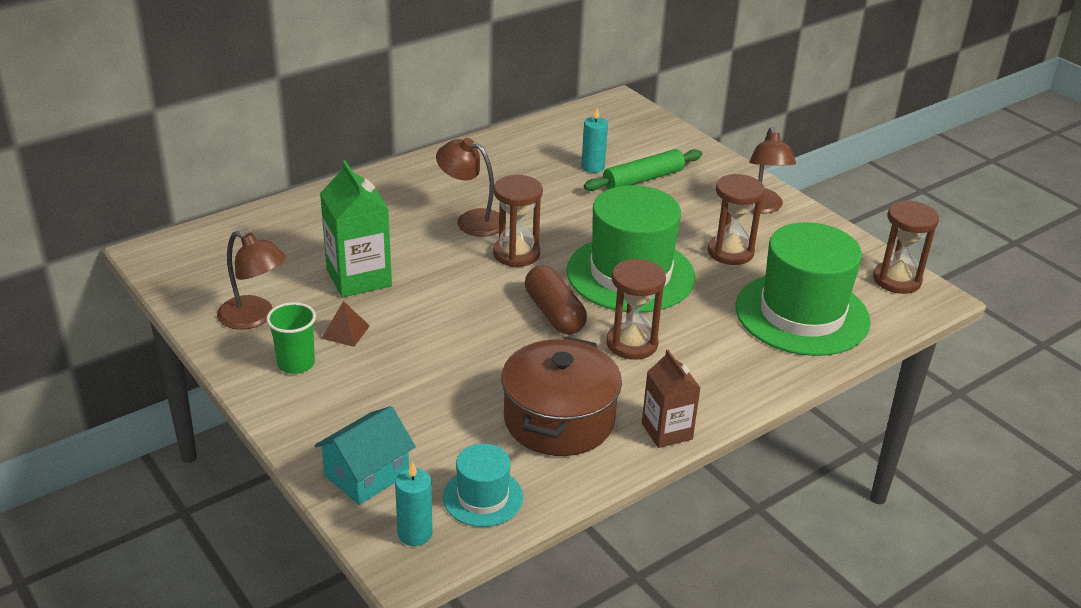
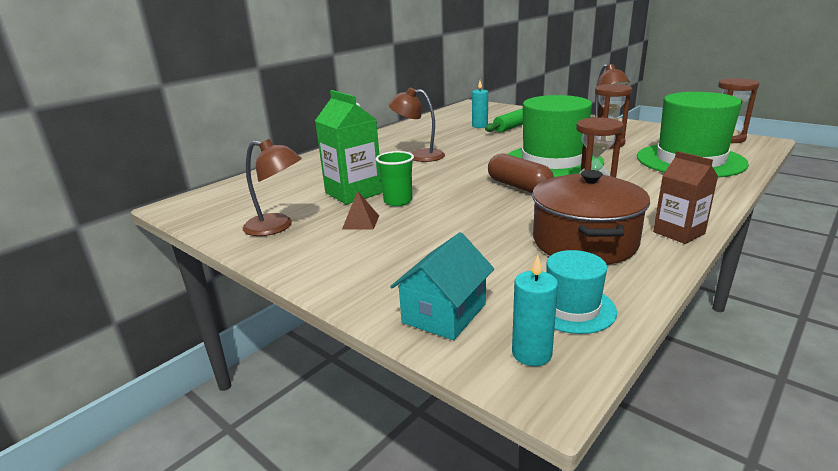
camera: 10 degrees left, 10 degrees down
green cup [266,302,316,374] -> green cup moved to [376,151,414,206]
brown hourglass [493,175,543,267] -> none

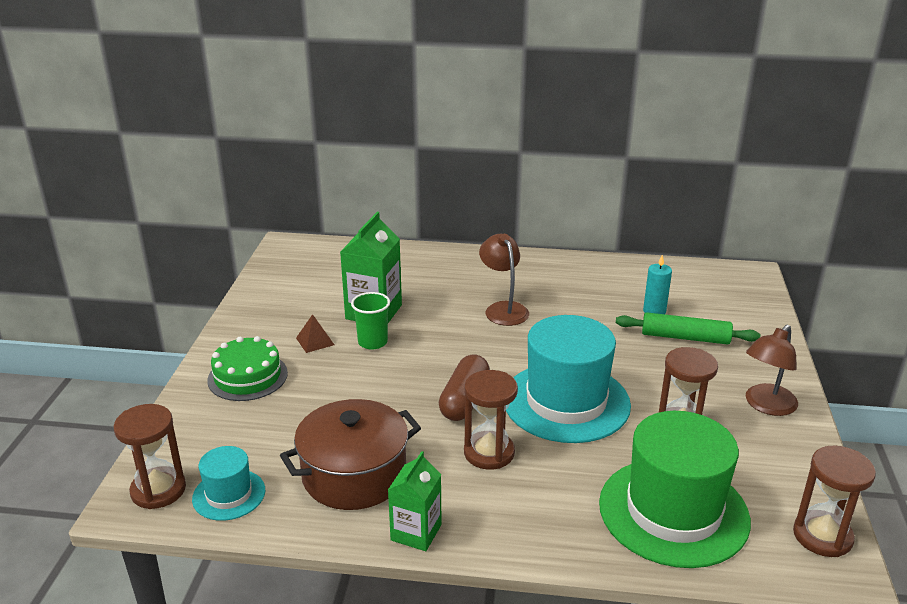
camera: 55 degrees right, 5 degrees up
brown lamp [243,139,302,236] -> none
turquoise house [390,232,494,340] -> none
green hat [508,95,604,177] -> turquoise hat [506,315,631,443]
turquoise candle [512,255,558,366] -> brown hourglass [114,404,186,509]
brown carton [653,151,718,244] -> green carton [388,451,442,551]
none -> green cake [207,336,288,401]

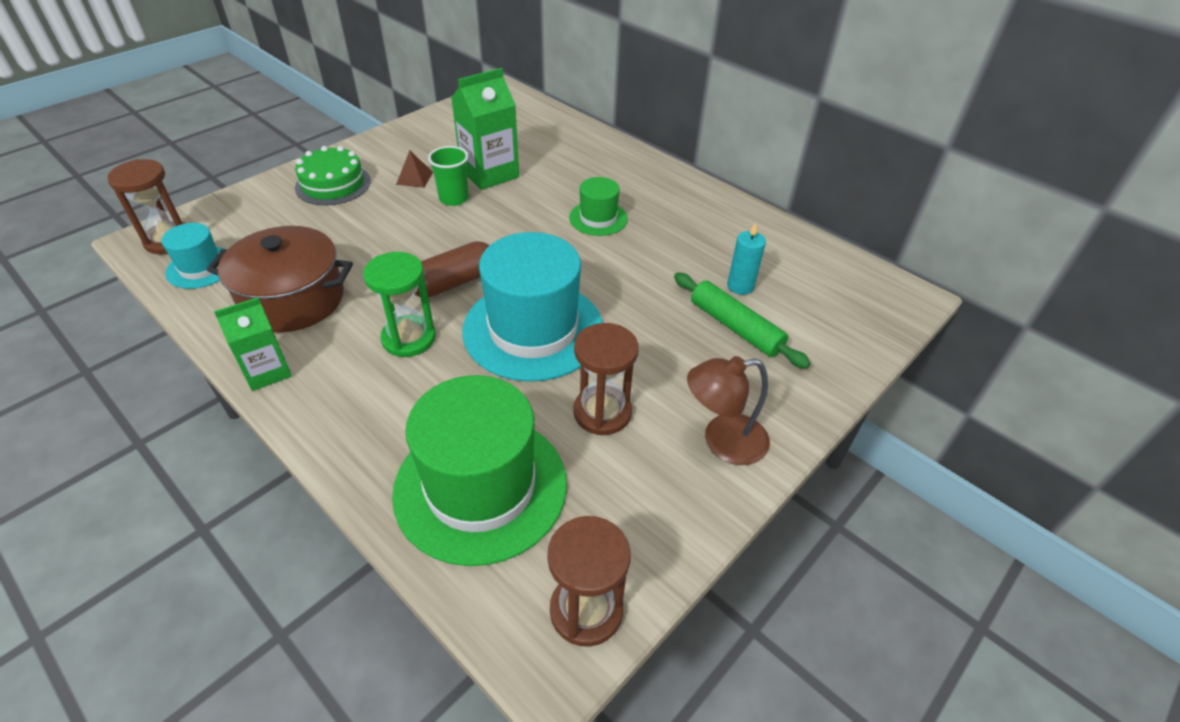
camera: 35 degrees right, 15 degrees up
brown hourglass [464,370,518,469] -> green hourglass [363,252,436,357]
brown lamp [479,234,529,326] -> green hat [569,177,628,236]

